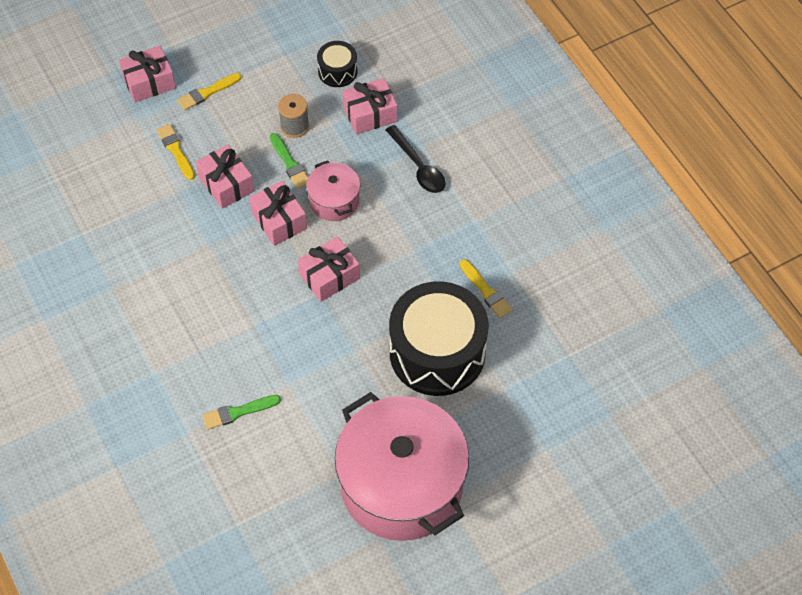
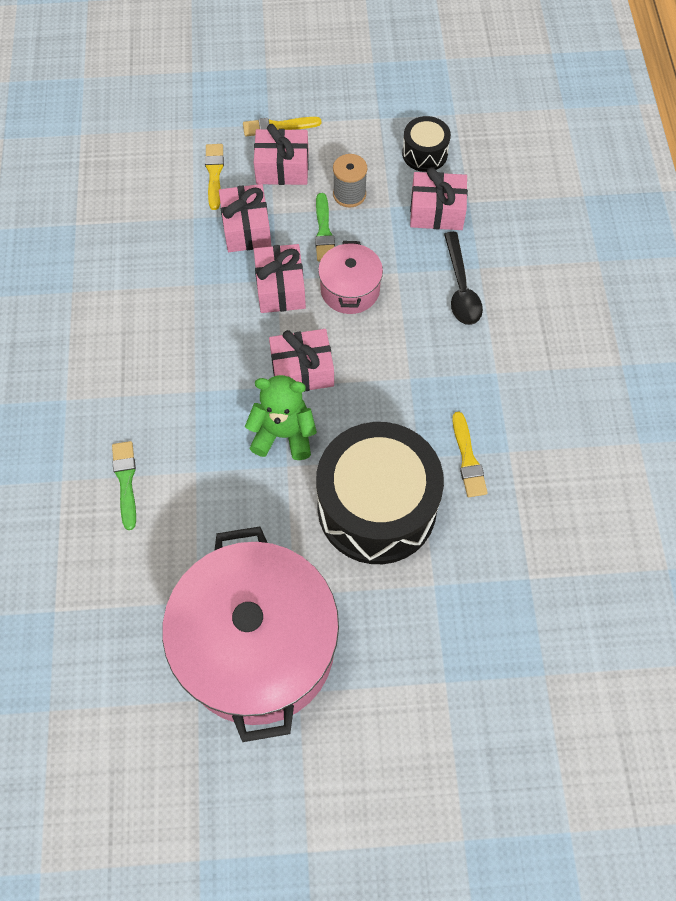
camera: 25 degrees right, 5 degrees up
pink gift [119,46,176,103] -> pink gift moved to [254,124,309,185]
green brush [203,395,281,430] -> green brush turned 75 degrees clockwise [112,441,136,530]
none -> green teddy bear [245,375,317,460]

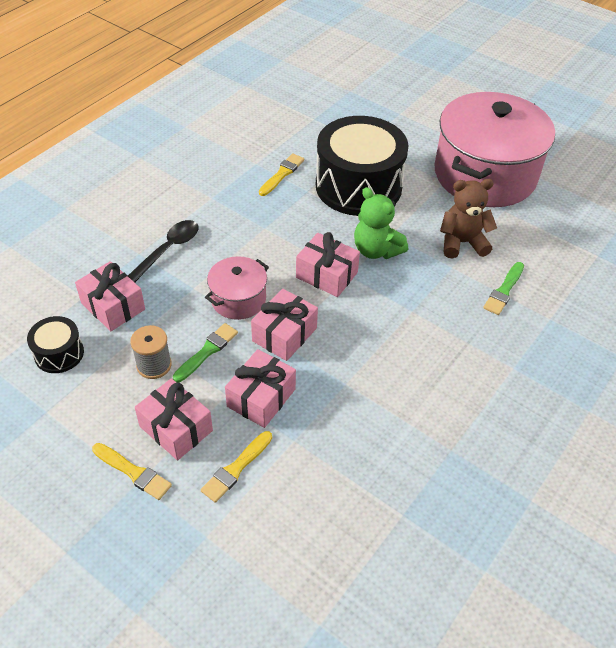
camera: 140 degrees left, 15 degrees down
none -> brown teddy bear [440,179,497,259]

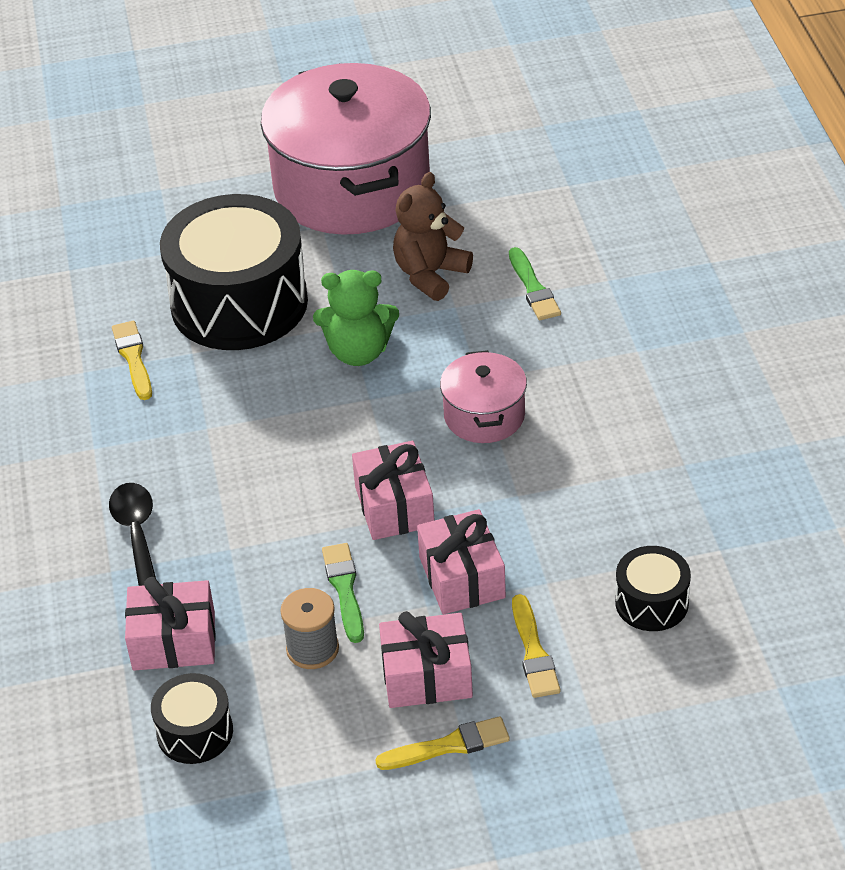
camera: 45 degrees left, 5 degrees down
pink pot [205,256,269,320] -> pink pot moved to [440,350,527,443]
pink gift [296,232,360,297] -> none
none -> black drum [615,546,691,631]

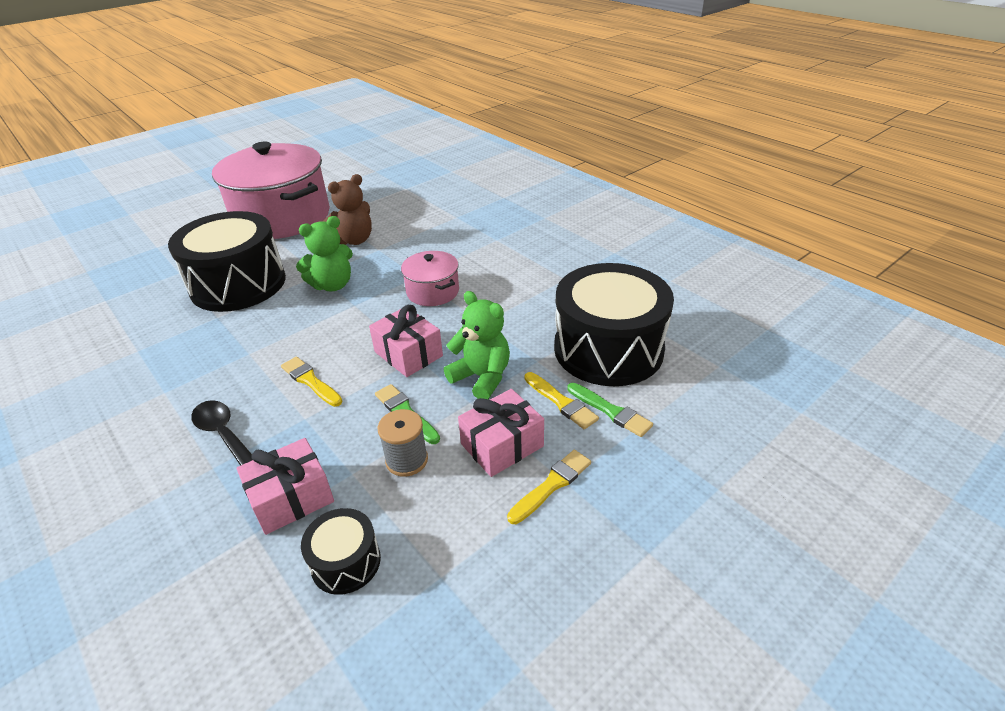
camera: 30 degrees left, 5 degrees down
yellow brush [112,321,152,400] -> yellow brush moved to [281,357,343,407]
brown teddy bear [393,172,473,301] -> brown teddy bear turned 135 degrees counterclockwise [323,174,372,245]
pink gift [417,509,506,614] -> green teddy bear [444,291,510,399]
green brush [509,247,561,320] -> green brush moved to [567,383,653,437]
black drum [615,546,691,631] -> black drum [554,263,674,386], size x2.18

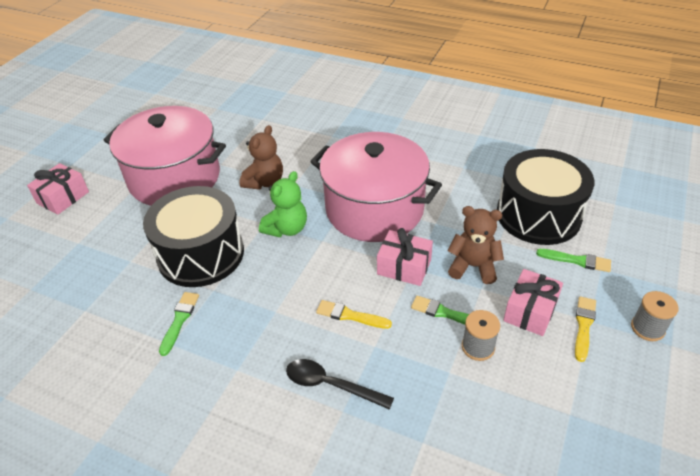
camera: 25 degrees left, 5 degrees up
pink gift [237,438,334,535] -> pink gift moved to [27,163,89,215]
black drum [301,508,381,595] -> none
pink pot [401,251,459,306] -> pink pot [310,132,442,242], size x2.18
green teddy bear [444,291,510,399] -> brown teddy bear [448,206,504,284]
yellow brush [524,372,599,429] -> none
none -> green brush [159,292,199,356]
none -> grey spool [631,291,679,341]

